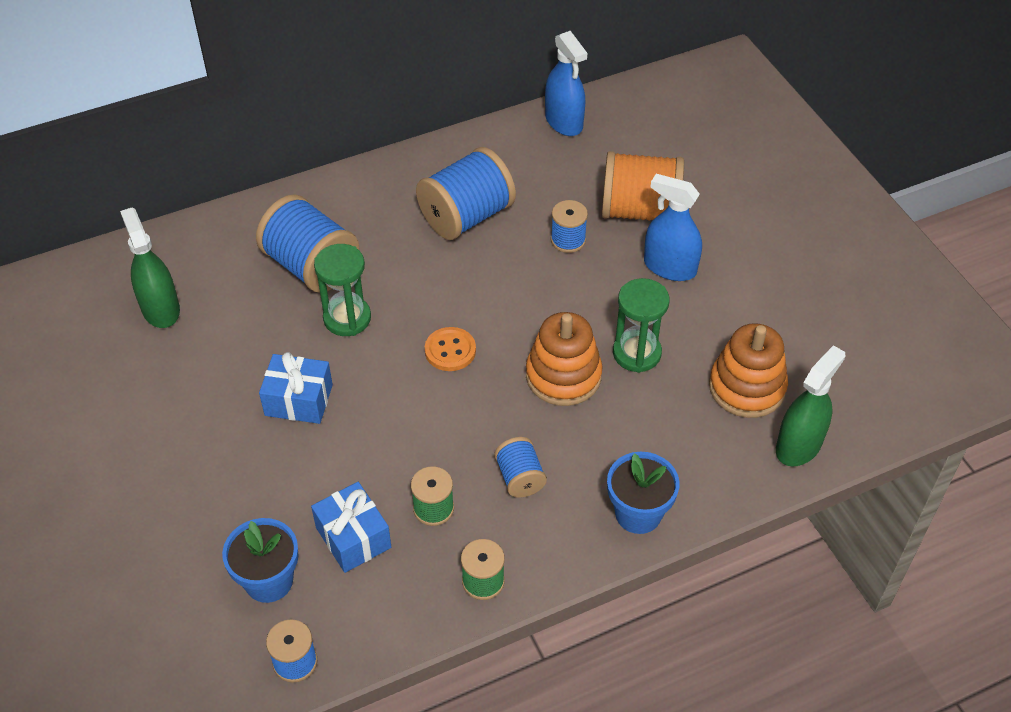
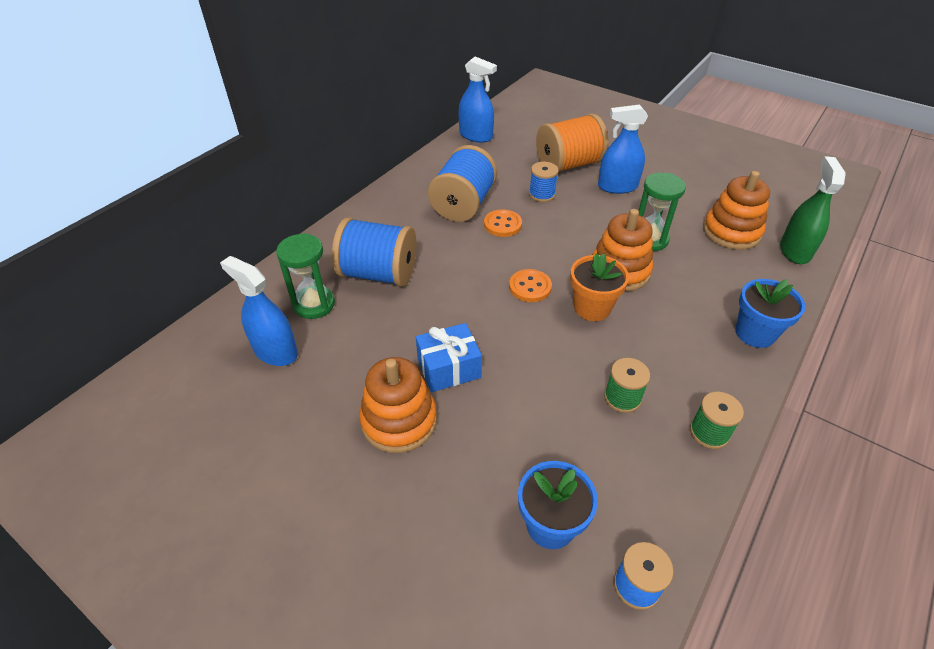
camera: 30 degrees left, 5 degrees down
green spray bottle [120,207,180,328] -> blue spray bottle [220,256,298,366]
blue gift [311,482,391,573] -> none
green hourglass [314,244,371,336] -> green hourglass moved to [276,233,335,319]
blue spool [494,437,547,498] -> none
none -> orange stacking toy [359,357,437,453]
none -> orange button [484,209,522,237]
none -> orange flower pot [570,253,629,321]

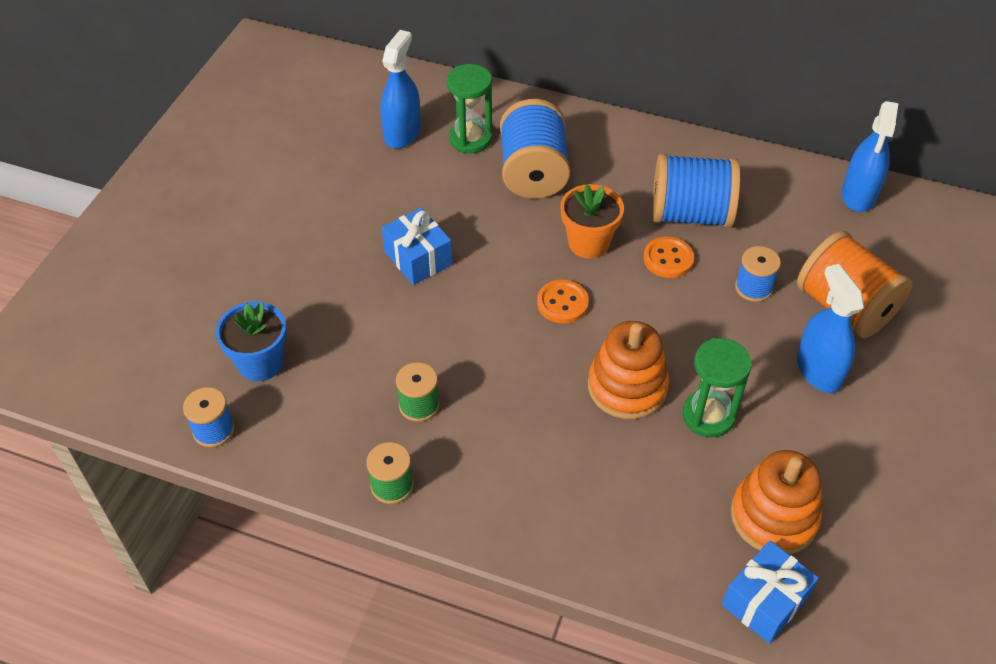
camera: 75 degrees right, 5 degrees up
orange stacking toy [359,357,437,453] -> none
orange flower pot [570,253,629,321] -> orange flower pot moved to [561,184,624,259]
blue flower pot [736,279,805,348] -> none
green spray bottle [780,156,846,264] -> blue gift [722,541,819,644]

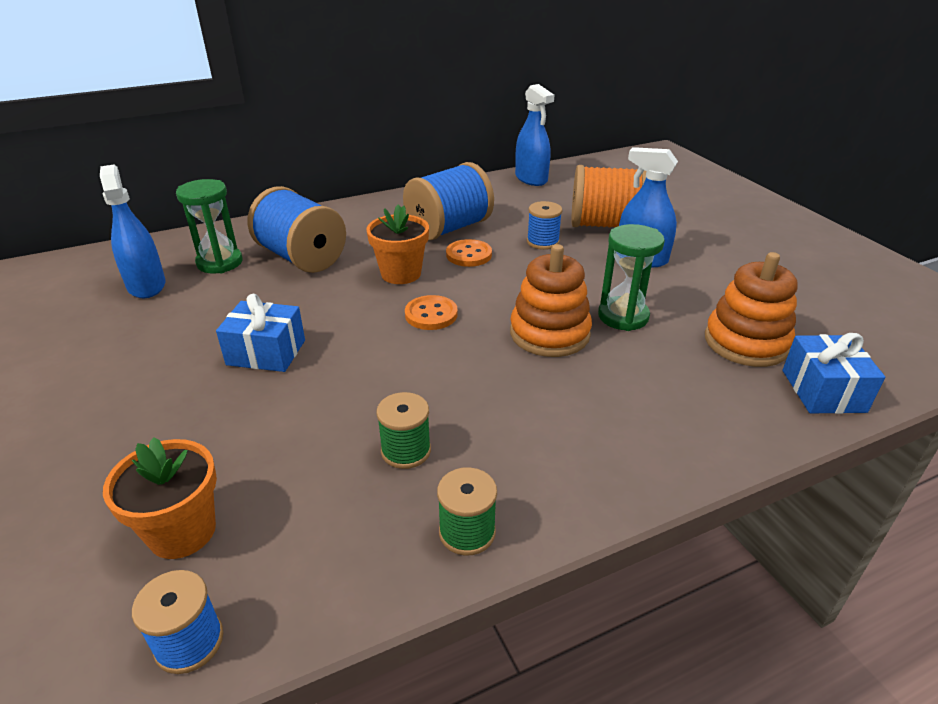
camera: 45 degrees left, 15 degrees down
blue flower pot [216,301,287,381] -> orange flower pot [103,437,217,559]

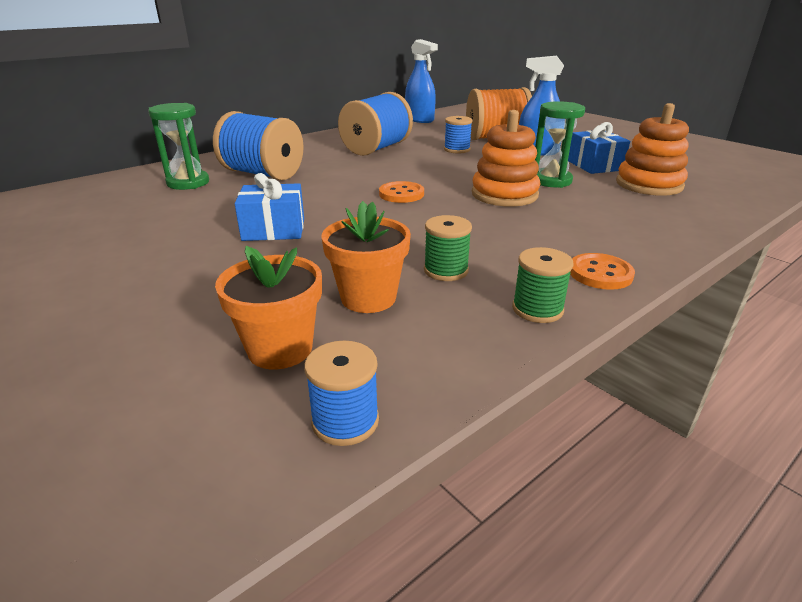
camera: 15 degrees left, 5 degrees down
blue spray bottle [100,165,165,298] -> none
orange flower pot [366,204,429,284] -> orange flower pot moved to [321,201,411,313]
orange button [446,239,492,267] -> orange button moved to [570,253,635,290]
blue gift [783,333,885,414] -> blue gift moved to [568,122,630,174]

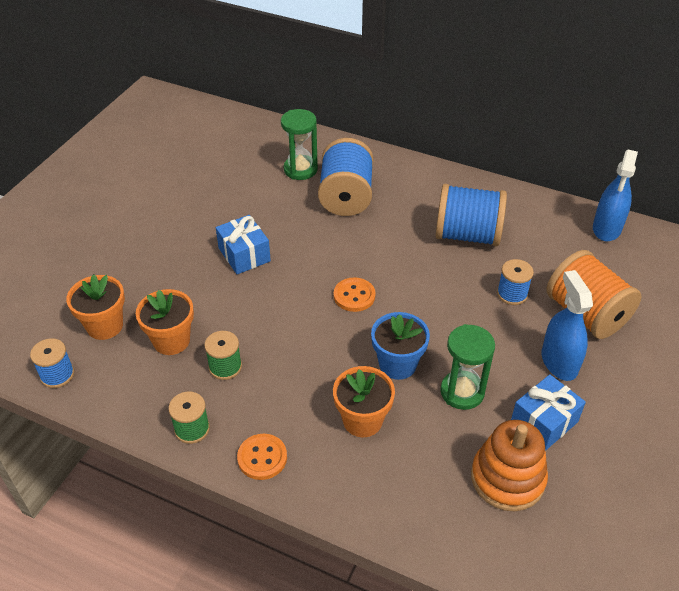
camera: 65 degrees right, 15 degrees up
orange stacking toy [472,110,540,207] -> blue flower pot [371,312,430,380]
none -> orange flower pot [333,366,395,437]

